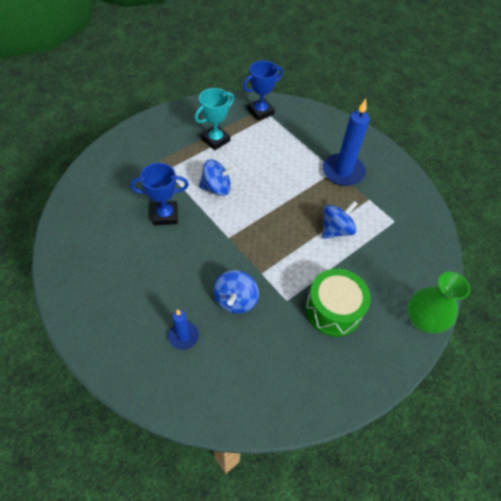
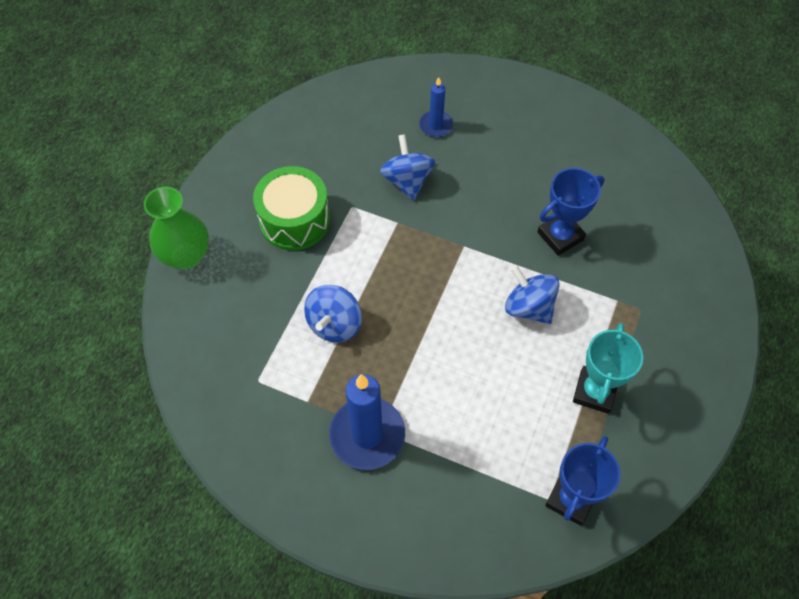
camera: 155 degrees right, 5 degrees up
blue spinning top [199,159,236,196] -> blue spinning top turned 75 degrees clockwise [505,265,560,324]

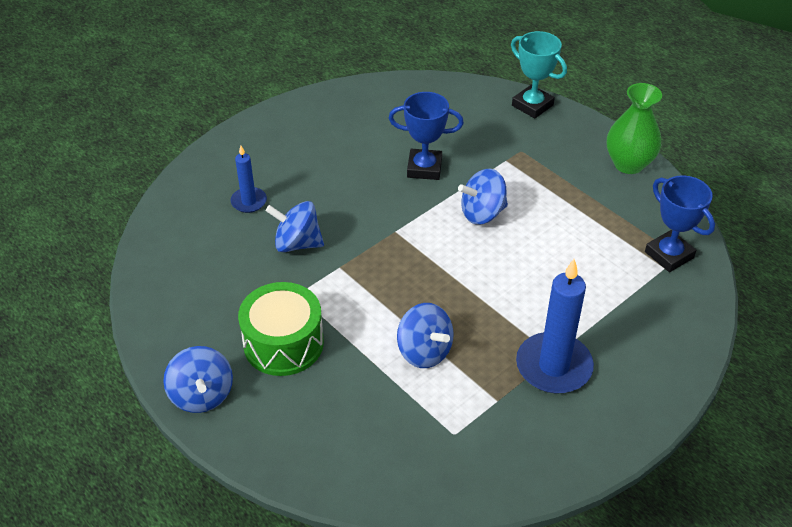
camera: 65 degrees left, 15 degrees down
green vase [144,187,209,270] -> green vase moved to [607,83,662,174]
blue trophy [537,168,604,256] -> blue trophy turned 75 degrees counterclockwise [388,92,464,180]
turquoise trophy [573,323,643,414] -> turquoise trophy moved to [511,31,567,118]
none -> blue spinning top [163,346,233,413]

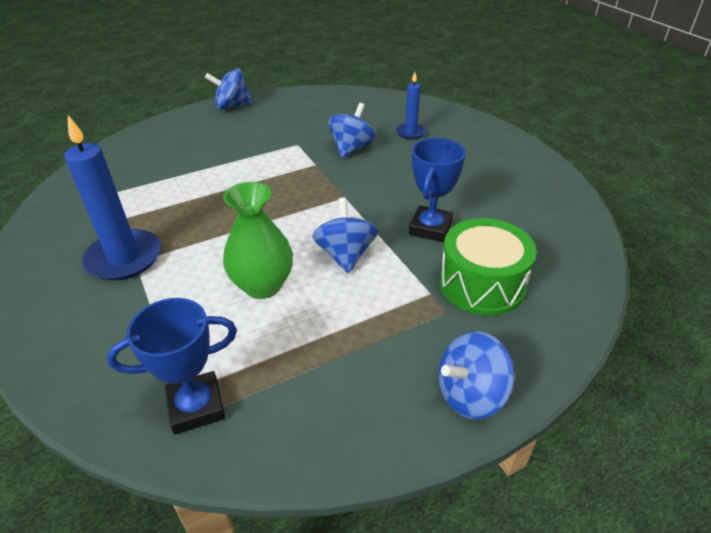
camera: 105 degrees right, 5 degrees down
green drum [238,282,324,376] -> green drum moved to [439,218,537,316]
blue spinning top [397,303,454,368] -> blue spinning top moved to [438,331,514,419]
turquoise trophy [511,31,567,118] -> none
green vase [607,83,662,174] -> green vase moved to [223,182,293,299]

